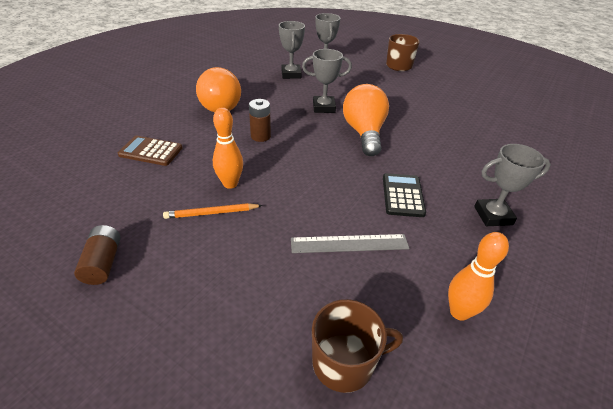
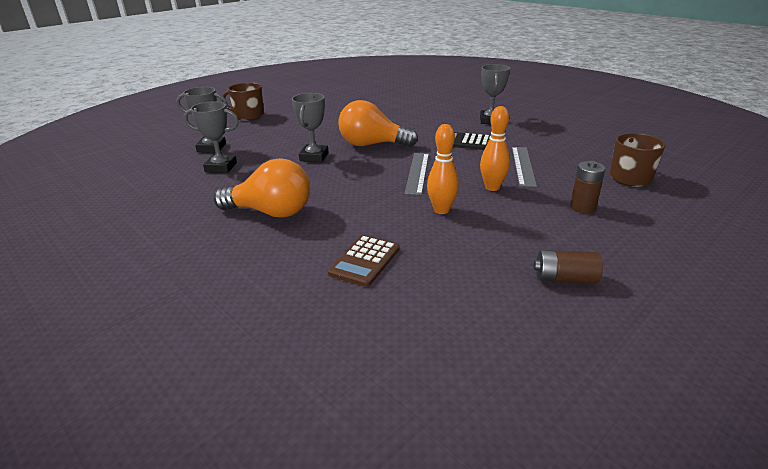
camera: 75 degrees left, 10 degrees down
orange pencil [163,203,263,219] -> none
brown battery [249,99,271,142] -> brown battery moved to [570,161,606,213]
orange bowling pin [448,232,509,321] -> orange bowling pin moved to [480,106,510,191]
none -> grey ruler [405,153,429,195]

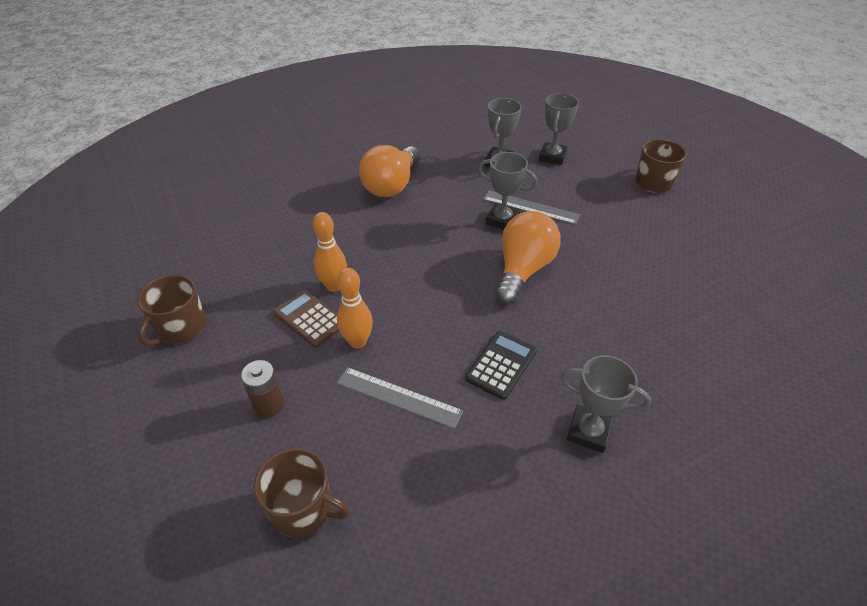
camera: 105 degrees right, 15 degrees up
brown calculator [328,235,399,287] -> brown calculator moved to [273,290,339,348]
grey ruler [405,153,429,195] -> grey ruler moved to [483,190,580,225]
brown battery [534,250,603,284] -> brown mug [137,275,206,346]

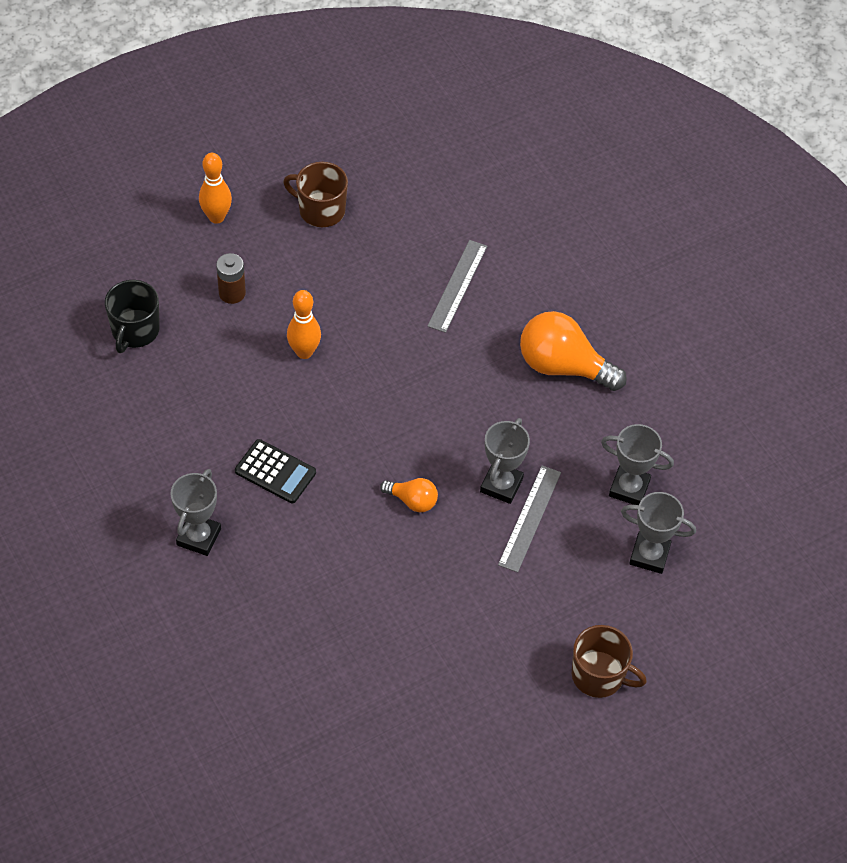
camera: 85 degrees right, 10 degrees up
brown mug [254,448,350,537] -> black mug [105,280,160,353]
brown calculator [273,290,339,348] -> none
orange bowling pin [313,212,347,292] -> orange bowling pin moved to [199,153,232,224]
grey ruler [337,367,463,429] -> grey ruler moved to [427,240,487,333]
orange light bulb [495,211,561,304] -> orange light bulb [380,478,438,512], size x0.52

